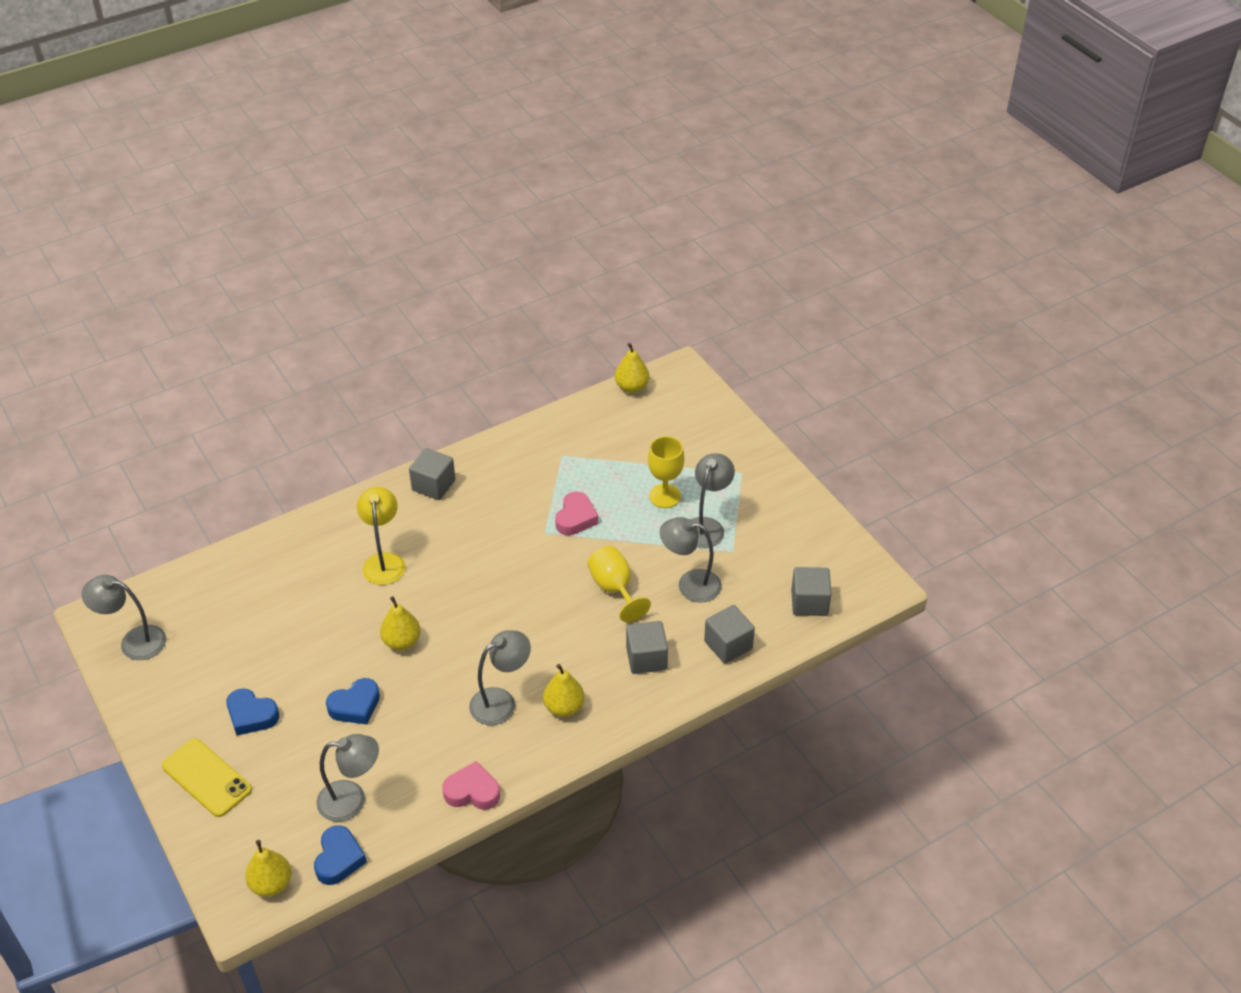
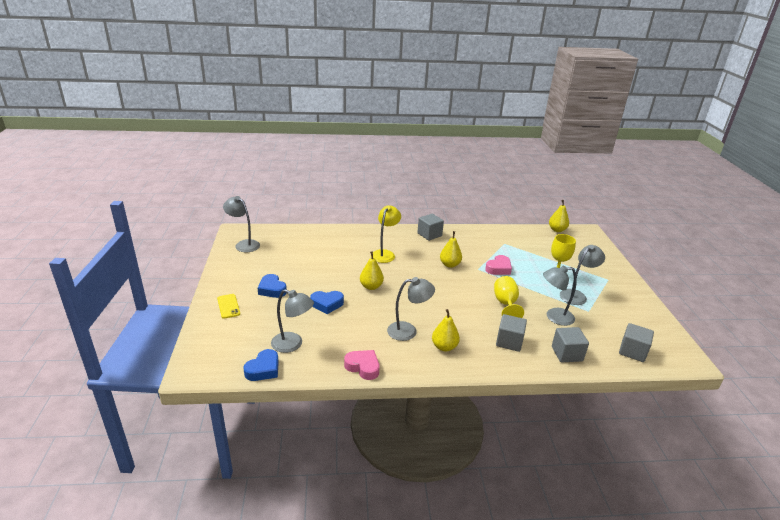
camera: 25 degrees right, 15 degrees down
yellow phone [162,738,252,817] -> yellow phone [217,294,240,319], size x0.65
yellow pear [245,840,291,897] -> yellow pear moved to [440,231,462,268]
grey lamp [660,517,722,603] -> grey lamp turned 45 degrees counterclockwise [543,266,576,326]

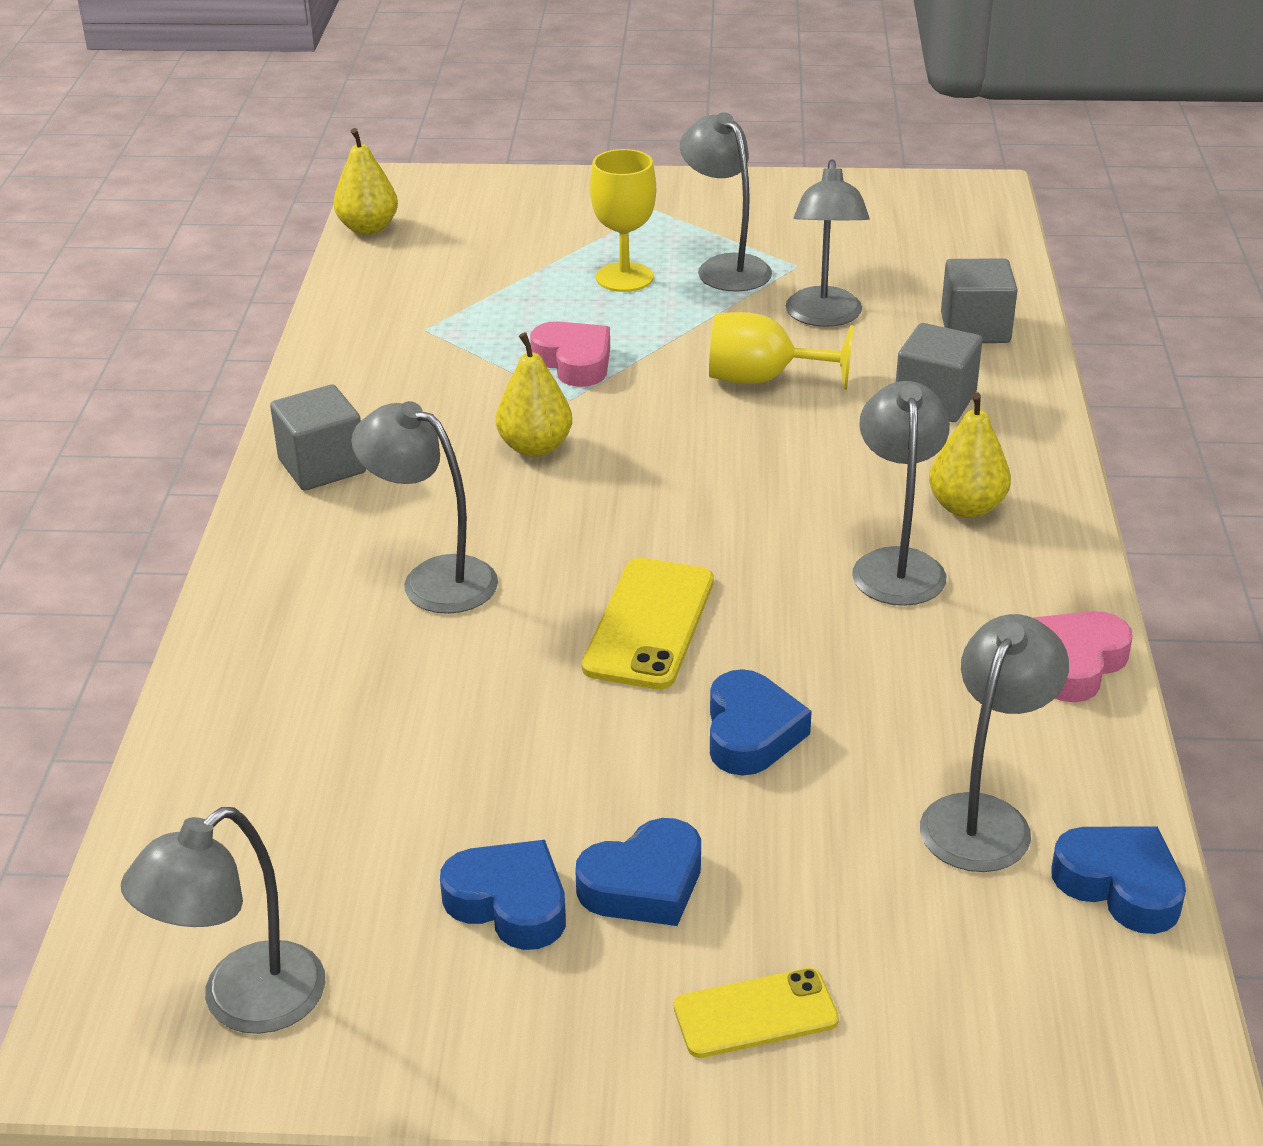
camera: 80 degrees left, 5 degrees up
yellow pear [360,251,384,290] -> yellow phone [582,558,714,689]
yellow lamp [373,205,401,263] -> grey lamp [351,401,498,614]
grey cube [619,323,654,362] -> none
none -> blue heart [440,840,566,950]

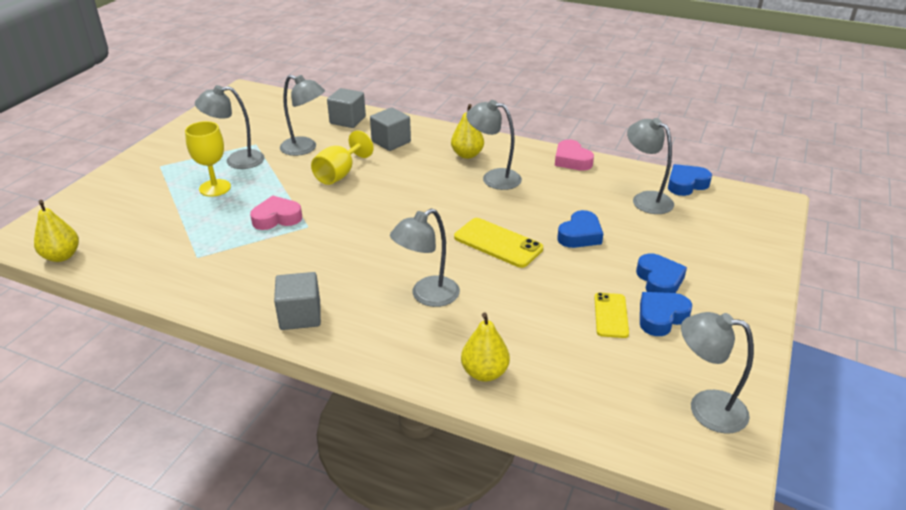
camera: 70 degrees left, 0 degrees up
grey lamp [121,807,325,1034] -> grey lamp turned 135 degrees clockwise [681,312,754,434]
yellow pear [496,332,572,457] -> yellow pear moved to [461,312,510,382]
yellow phone [674,968,839,1058] -> yellow phone moved to [594,293,629,338]
blue heart [710,669,812,775] -> blue heart turned 105 degrees clockwise [557,210,603,248]

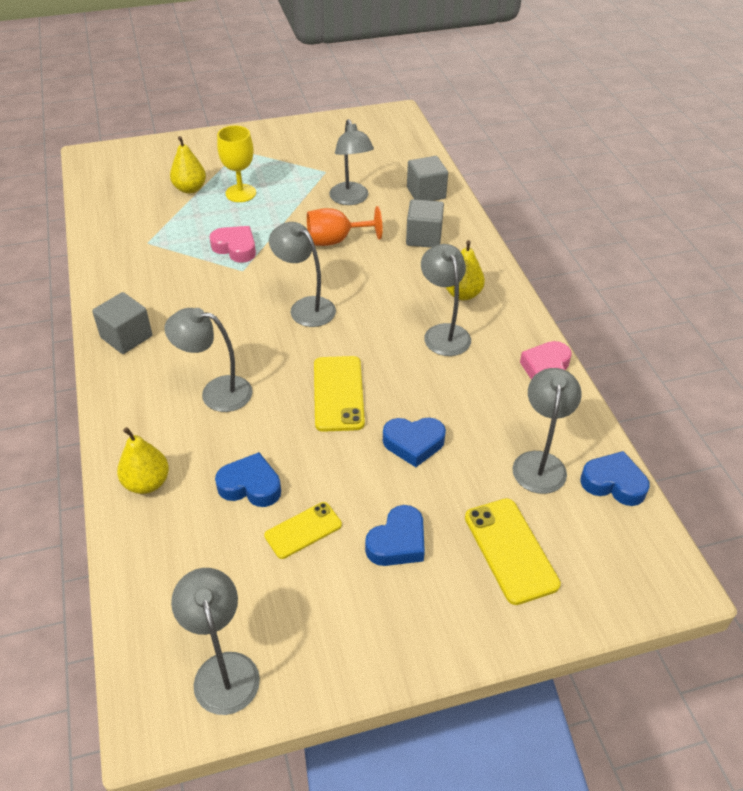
camera: 50 degrees right, 10 degrees up
yellow pear [34,200,79,262] -> yellow pear moved to [170,136,206,194]
grey lamp [195,85,265,169] -> grey lamp moved to [269,222,336,327]
yellow goblet [311,130,374,185] -> orange goblet [307,206,383,246]
blue heart [640,292,692,336] -> blue heart moved to [215,452,281,507]
none -> yellow phone [465,498,561,605]

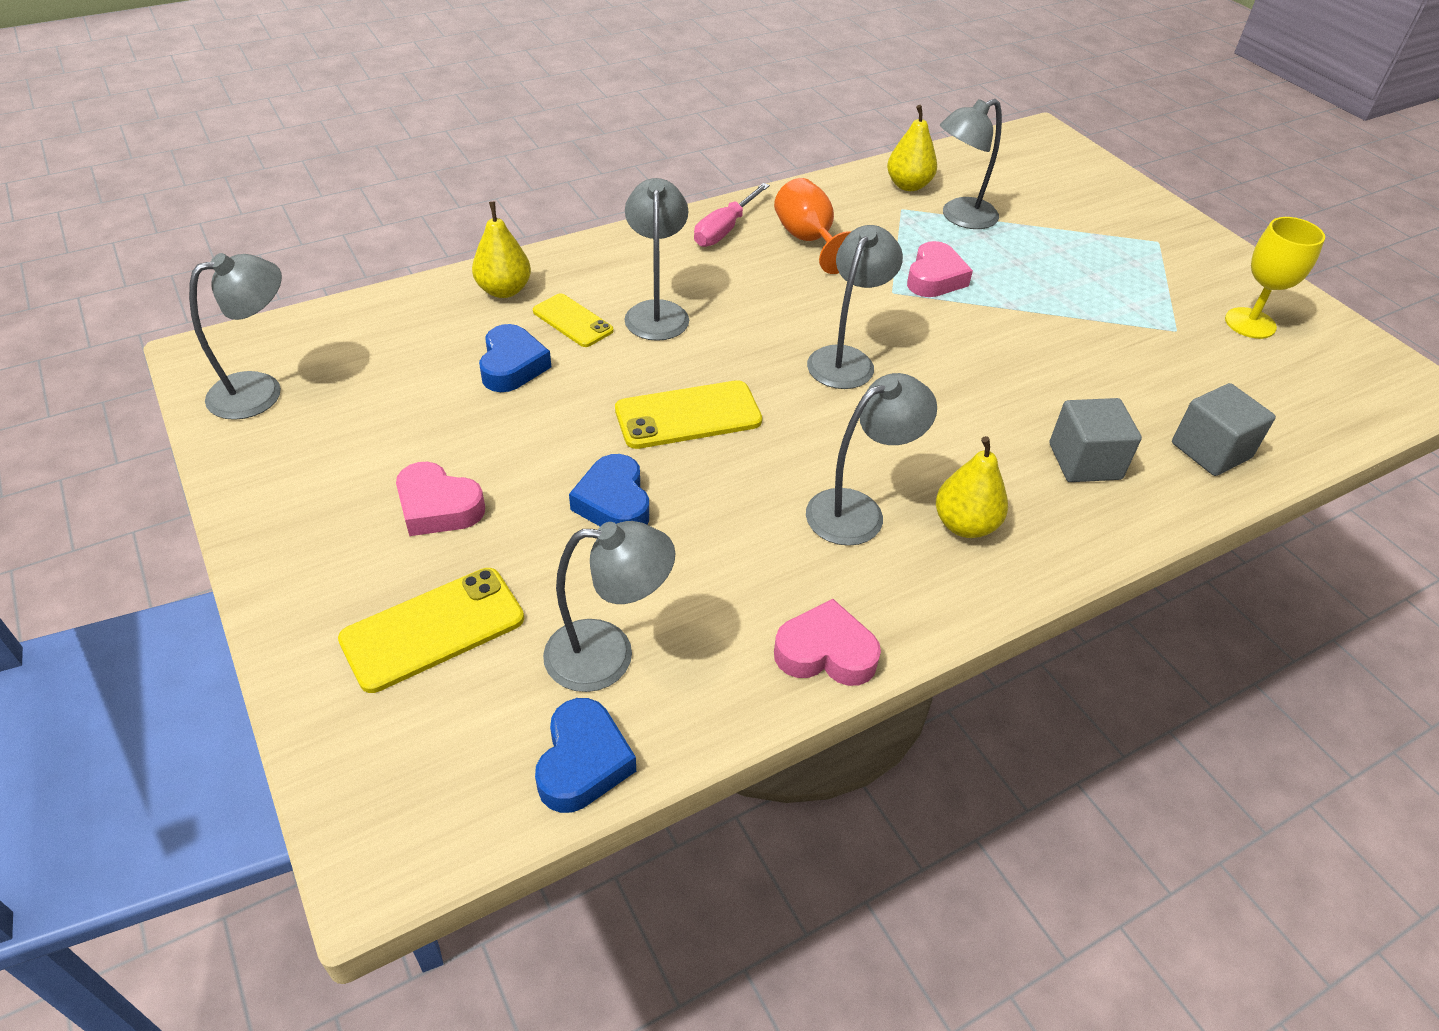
camera: 75 degrees right, 0 degrees up
grey cube [92,292,152,354] -> pink screwdriver [694,183,770,247]
yellow pear [170,136,206,194] -> yellow pear moved to [887,105,937,191]
yellow goblet [217,126,256,202] -> yellow goblet moved to [1225,217,1325,339]
yellow phone [264,502,342,559] -> yellow phone moved to [533,293,613,347]
orange goblet [307,206,383,246] -> orange goblet moved to [774,178,851,274]
grey lamp [329,119,374,205] -> grey lamp moved to [940,99,1002,229]
blue heart [365,505,425,566] -> pink heart [396,462,485,536]

